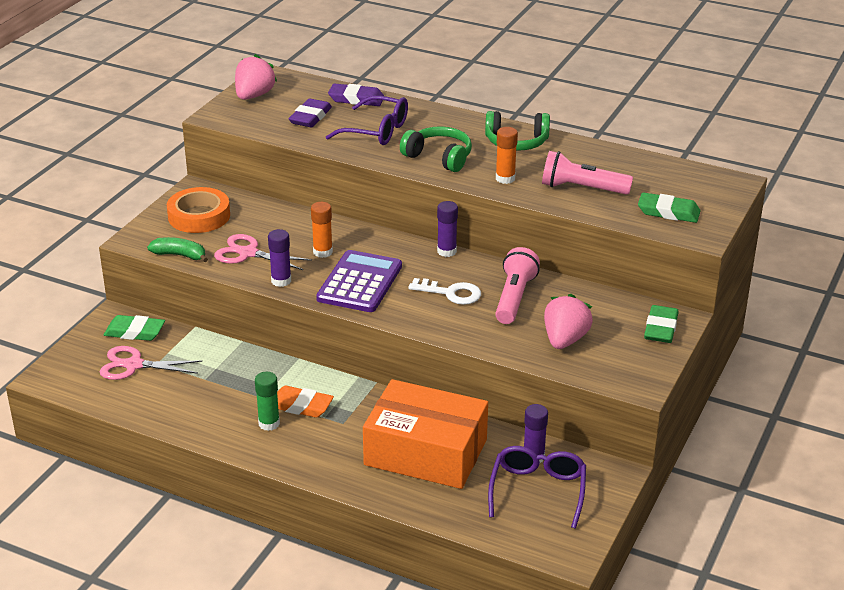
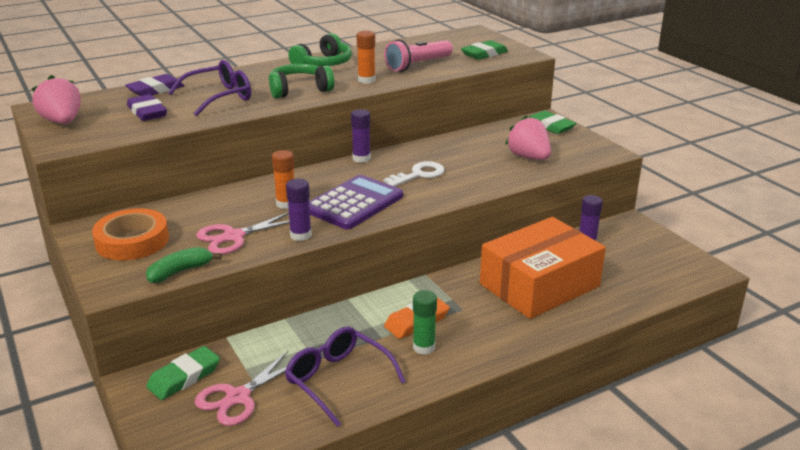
camera: 55 degrees left, 5 degrees down
purple calculator [316,250,402,312] -> purple calculator turned 75 degrees clockwise [309,175,403,229]
purple glasses [488,446,586,529] -> purple glasses moved to [285,326,406,427]
pink flashlight [495,247,540,324] -> none

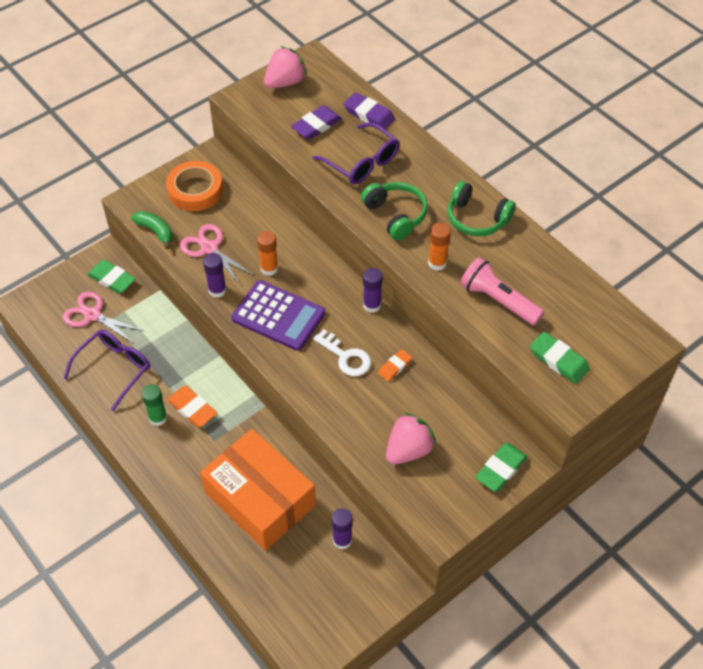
camera: 80 degrees right, 25 degrees up
none -> orange eraser [378,349,412,382]

